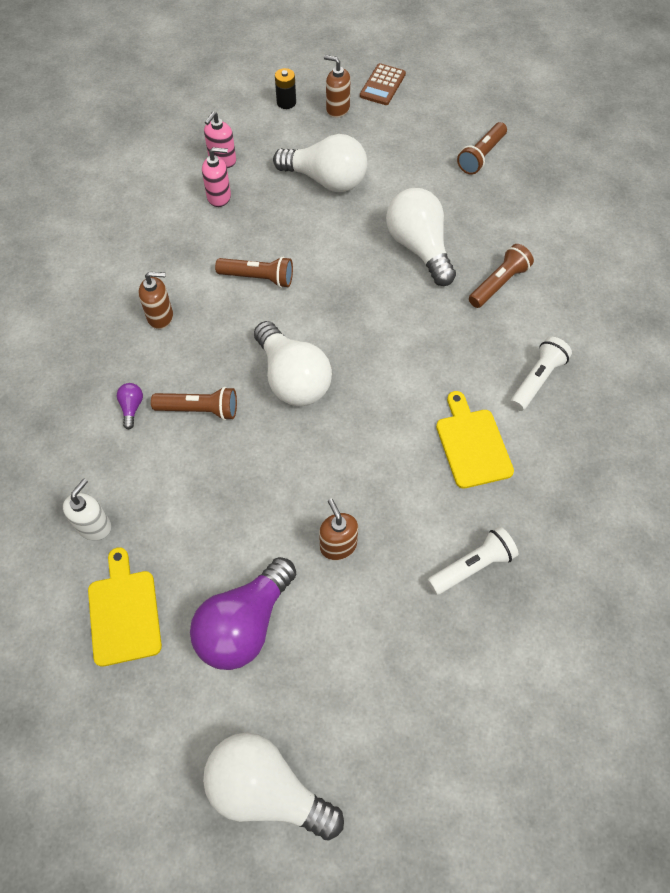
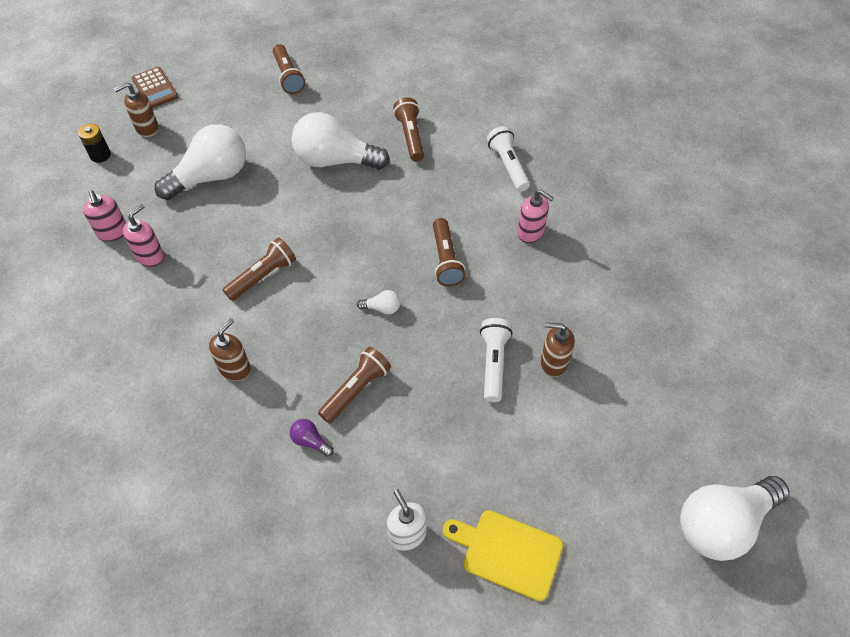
camera: 55 degrees left, 5 degrees down
purple light bulb [190,557,296,670] -> none
white light bulb [254,321,332,406] -> white light bulb [357,290,400,314], size x0.40
white flashlight [427,527,519,595] -> white flashlight moved to [480,318,513,402]
yellow cutting board [436,391,514,489] -> pink soap dispenser [517,190,554,243]
none -> brown flashlight [433,218,465,286]

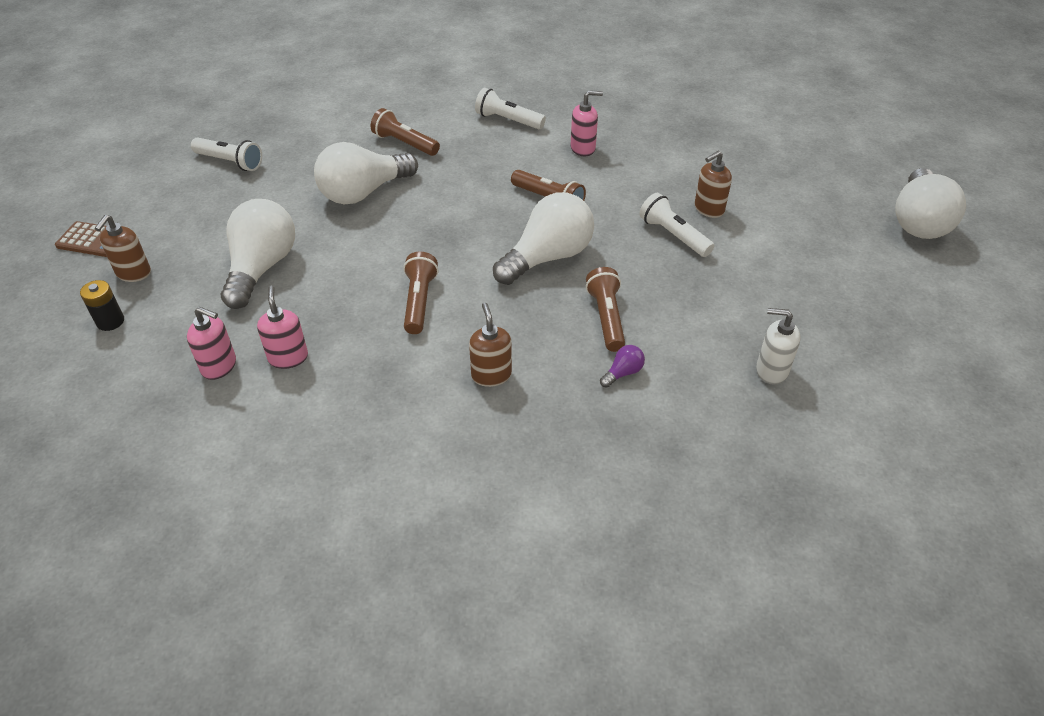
camera: 45 degrees left, 10 degrees down
brown flashlight [273,44,305,94] -> white flashlight [191,138,262,171]
purple light bulb [290,419,333,457] -> purple light bulb turned 150 degrees clockwise [600,345,645,388]
white light bulb [357,290,400,314] -> white light bulb [493,192,594,285], size x2.49
yellow cutting board [443,510,563,601] -> none

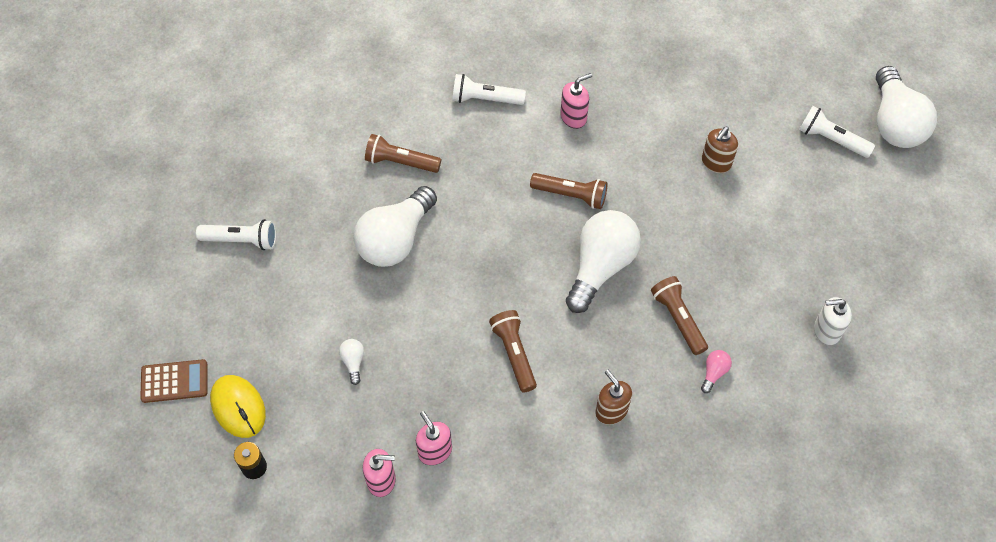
camera: 20 degrees left, 15 degrees up
brown soap dispenser [95,215,151,282] -> yellow mouse [210,375,266,438]
white light bulb [221,199,295,309] -> white light bulb [339,339,364,385], size x0.40
purple light bulb [600,345,645,388] -> pink light bulb [701,350,732,393]
white flashlight [639,193,714,257] -> white flashlight moved to [799,106,875,158]

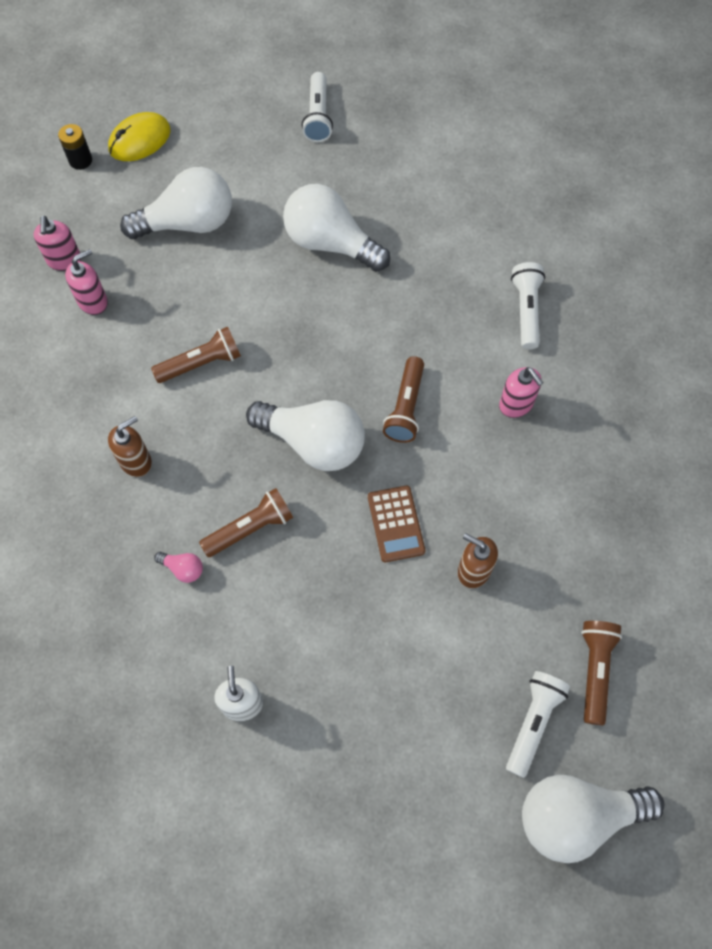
camera: 85 degrees right, 5 degrees up
brown calculator [140,359,207,403] -> brown calculator moved to [368,486,425,562]
white light bulb [339,339,364,385] -> white light bulb [120,167,232,239], size x2.49
brown flashlight [365,134,441,173] -> brown flashlight moved to [581,621,622,725]

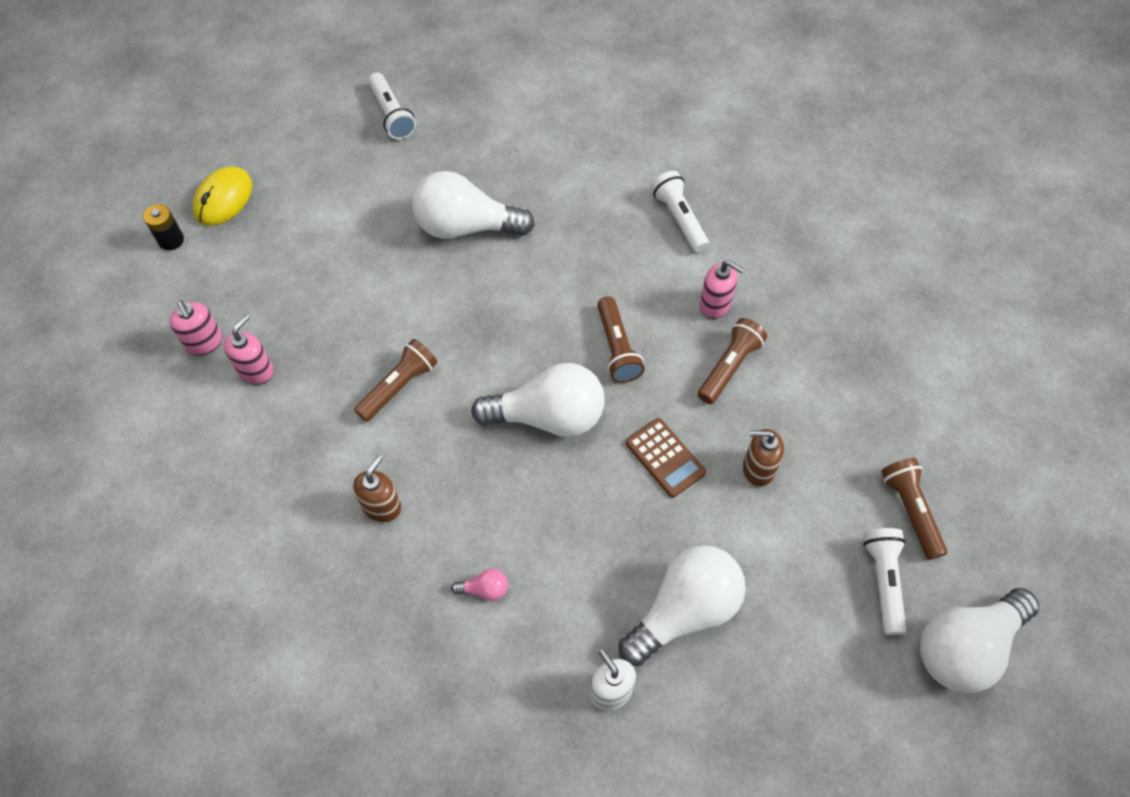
camera: 25 degrees left, 5 degrees down
white light bulb [120,167,232,239] -> white light bulb moved to [619,545,746,666]
brown flashlight [199,488,293,557] -> brown flashlight moved to [698,318,767,404]

